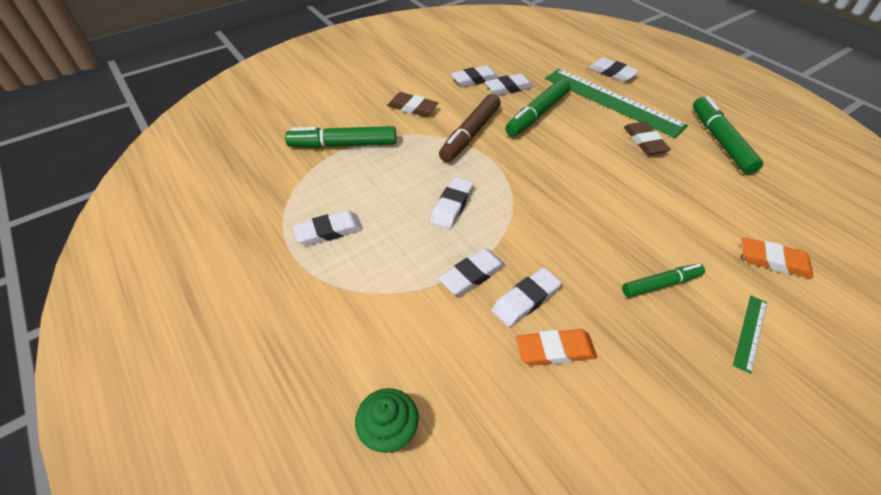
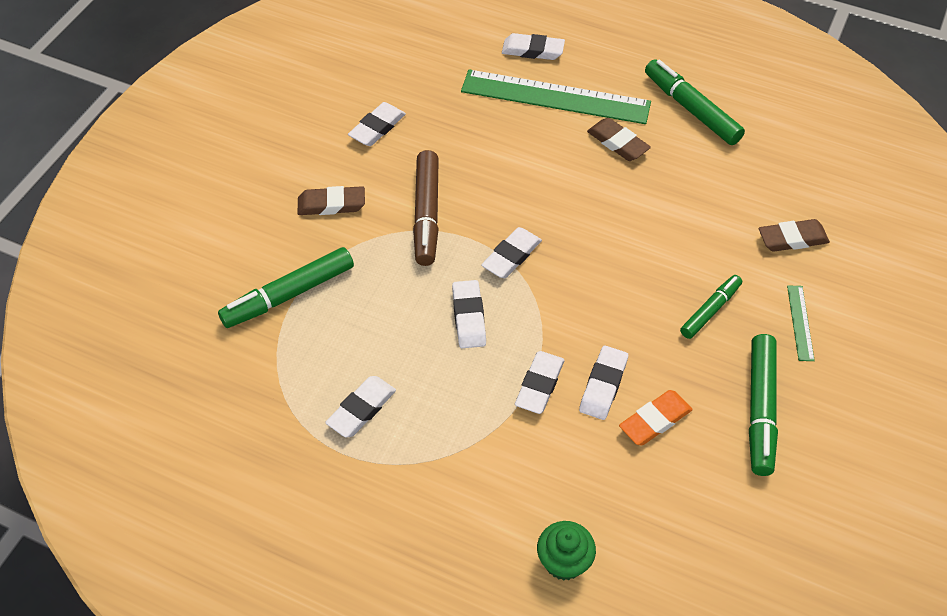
camera: 30 degrees left, 5 degrees up
white eraser [485,74,533,96] -> white eraser moved to [481,227,542,278]
green marker [505,78,570,137] -> green marker moved to [749,334,778,476]
orange eraser [742,237,813,278] -> brown eraser [759,219,830,252]

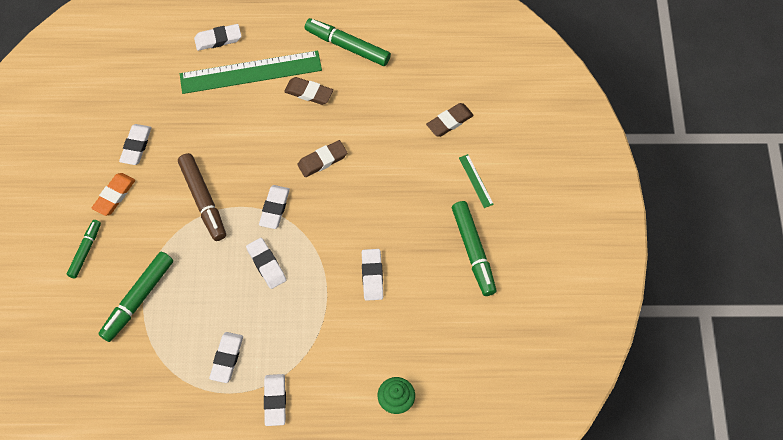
camera: 25 degrees left, 10 degrees up
brown eraser [298,186,365,215] -> brown eraser moved to [297,140,347,177]
white eraser [515,351,564,414] -> white eraser moved to [264,374,286,426]
orange eraser [619,390,693,445] -> orange eraser moved to [92,173,135,216]
green marker [680,275,742,339] -> green marker moved to [67,220,101,279]

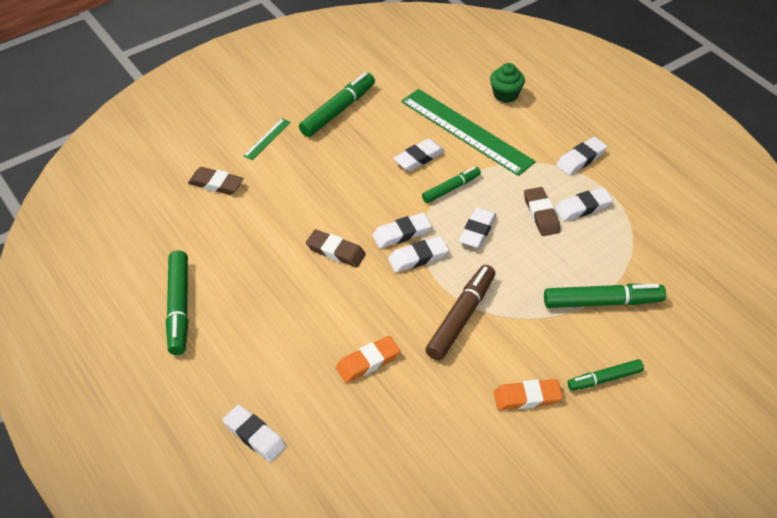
camera: 125 degrees left, 15 degrees down
white eraser [119,124,152,165] -> white eraser moved to [372,213,432,248]
green ruler [180,50,322,94] -> green ruler moved to [401,89,536,176]
brown eraser [284,77,333,105] -> brown eraser moved to [524,187,561,236]
none -> orange eraser [336,336,400,383]
none -> green marker [422,167,481,203]

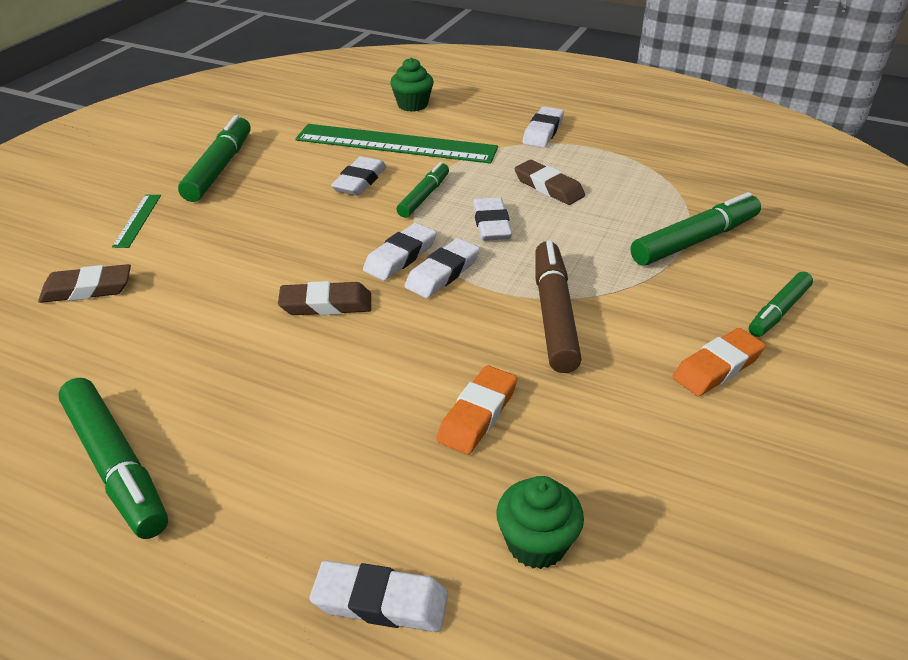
camera: 30 degrees left, 10 degrees down
white eraser [554,187,613,221] -> none
none -> green cupcake [496,476,584,569]

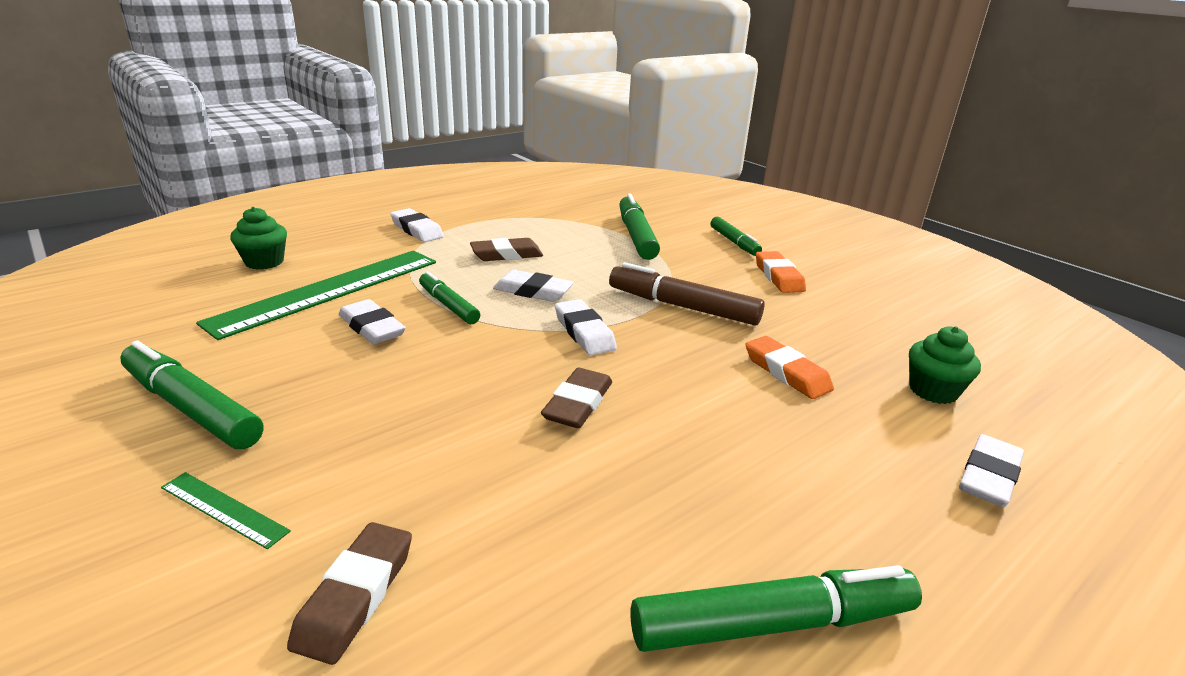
camera: 65 degrees left, 10 degrees down
white eraser [363,223,437,281] -> none

